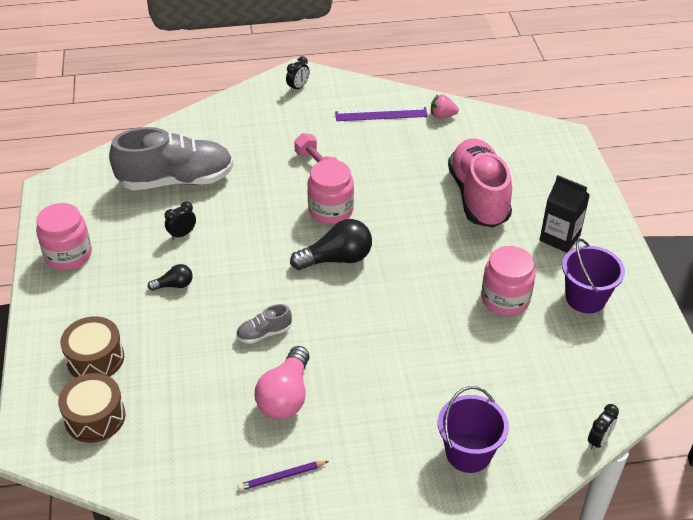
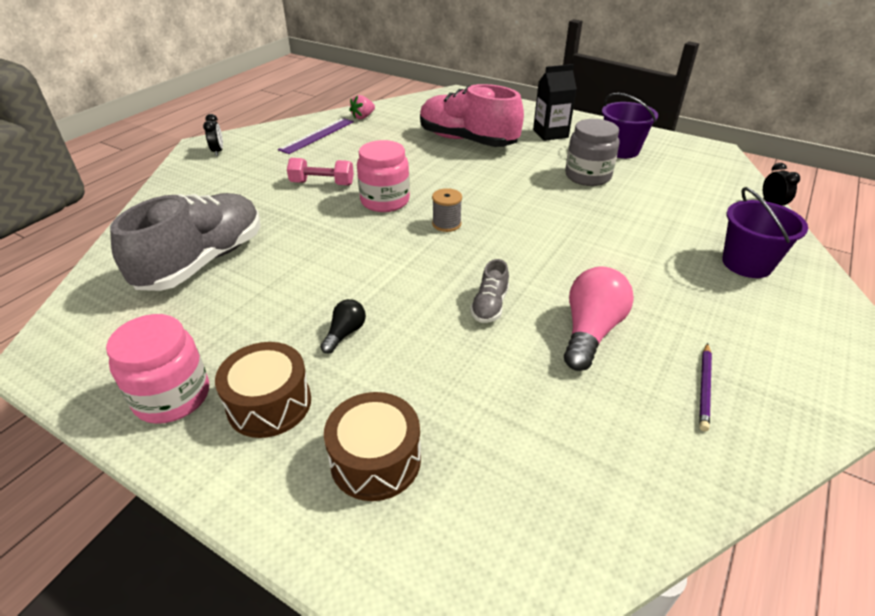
camera: 50 degrees left, 5 degrees down
brown drum [58,373,126,443] -> brown drum moved to [215,342,311,438]
black clock [165,202,196,240] -> none
pink light bulb [255,346,310,419] -> pink light bulb turned 120 degrees counterclockwise [564,267,634,371]
black light bulb [290,219,372,270] -> grey spool [432,188,462,232]
pink jar [481,246,536,316] -> grey jar [565,119,620,186]

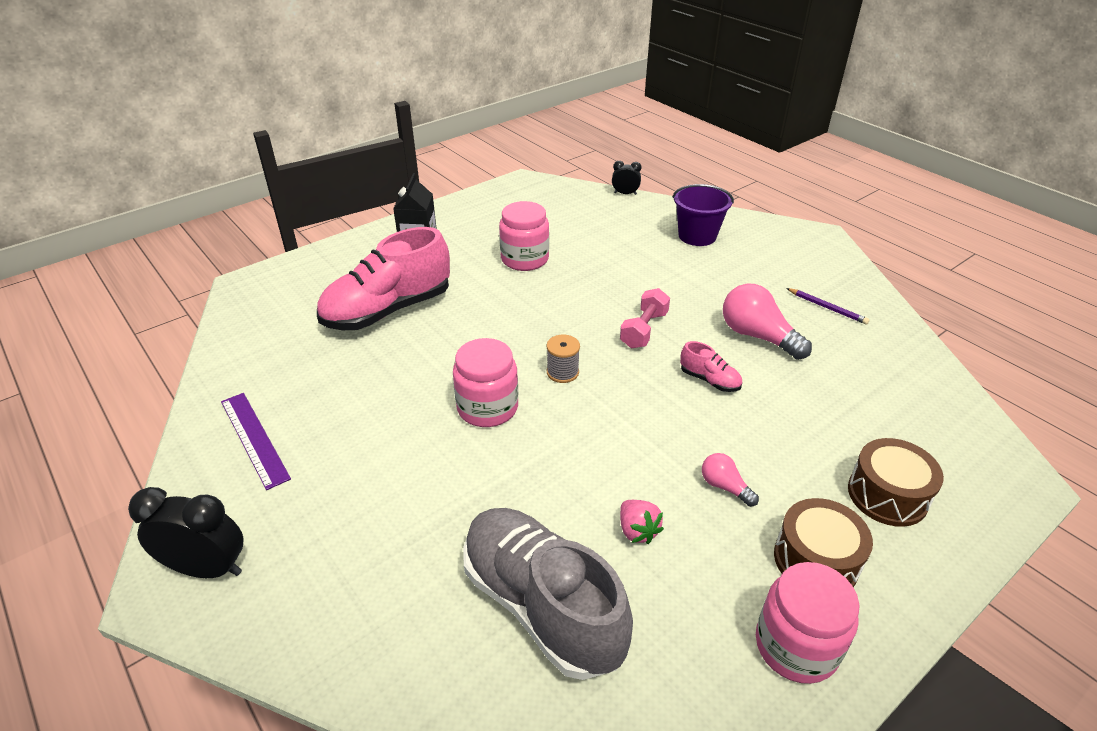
camera: 70 degrees left, 0 degrees up
black clock [203,114,223,156] -> black clock [128,487,243,578], size x1.79
pink dumbbell [287,158,354,186] -> pink dumbbell moved to [620,288,670,348]
black light bulb [320,299,366,354] -> pink light bulb [702,453,759,507]
pink strawberry [349,95,375,119] -> pink strawberry moved to [620,500,664,544]
grey shoe [470,259,509,323] -> pink shoe [680,341,742,392]
grey jar [565,119,620,186] -> pink jar [499,201,549,271]
purple bucket [602,93,658,158] -> none

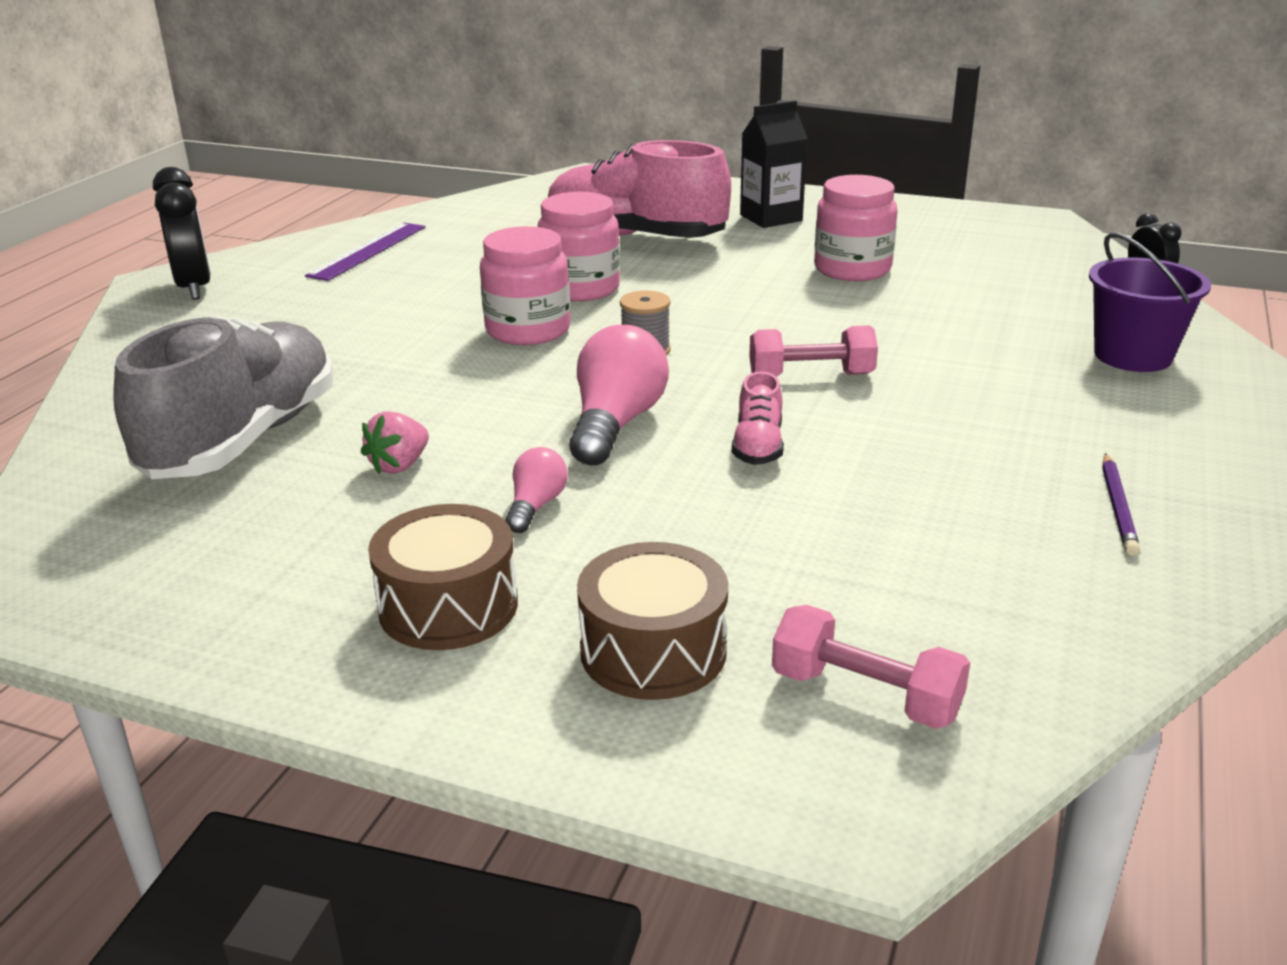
camera: 60 degrees right, 10 degrees down
pink light bulb [723,284,812,360] -> pink light bulb moved to [569,325,669,466]
pink jar [756,562,860,684] -> pink jar moved to [537,192,620,301]
none -> pink dumbbell [772,605,970,729]

